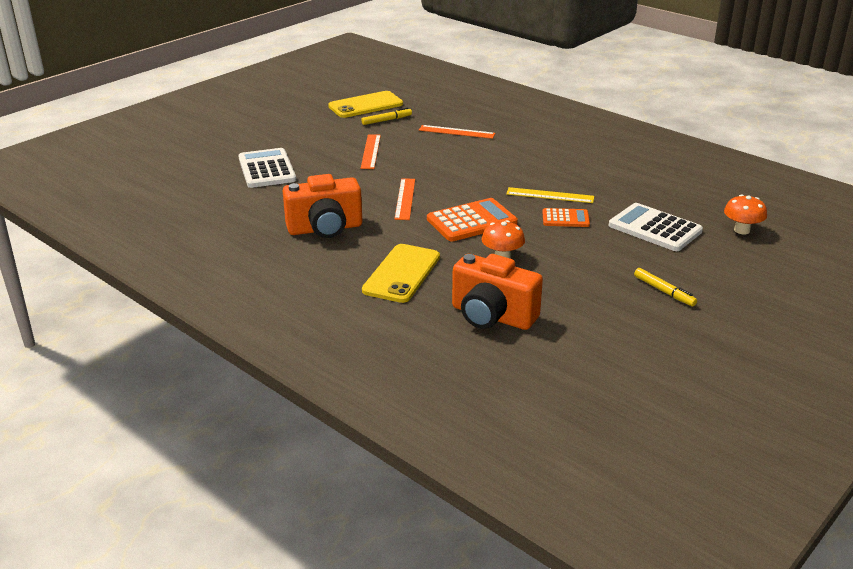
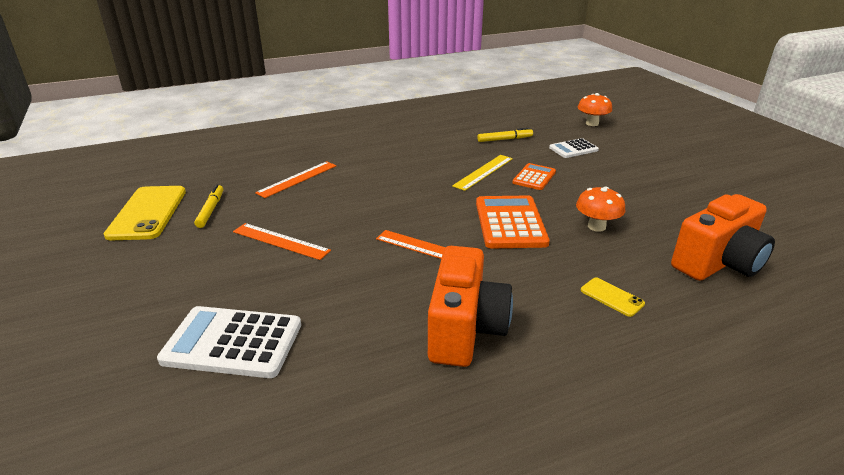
camera: 65 degrees left, 0 degrees up
yellow phone [362,244,440,303] -> yellow phone [581,278,645,317], size x0.48
white calculator [609,203,703,251] -> white calculator [549,138,599,158], size x0.59
yellow marker [634,268,697,306] -> yellow marker moved to [477,128,533,142]

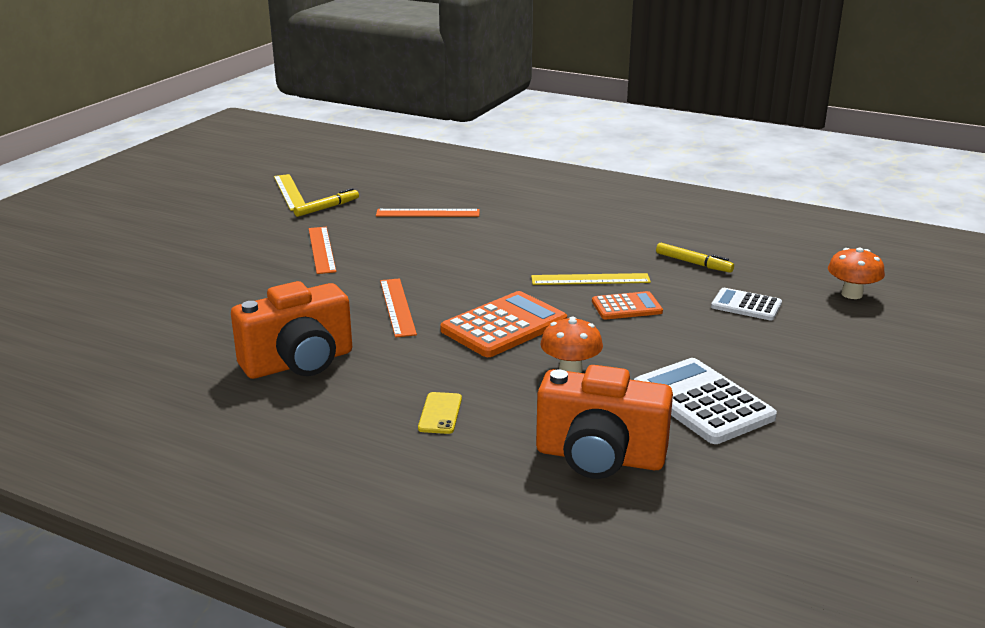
camera: 50 degrees right, 5 degrees down
yellow phone [104,186,186,240] -> yellow ruler [274,174,305,211]
white calculator [157,306,301,378] -> white calculator moved to [634,358,777,444]

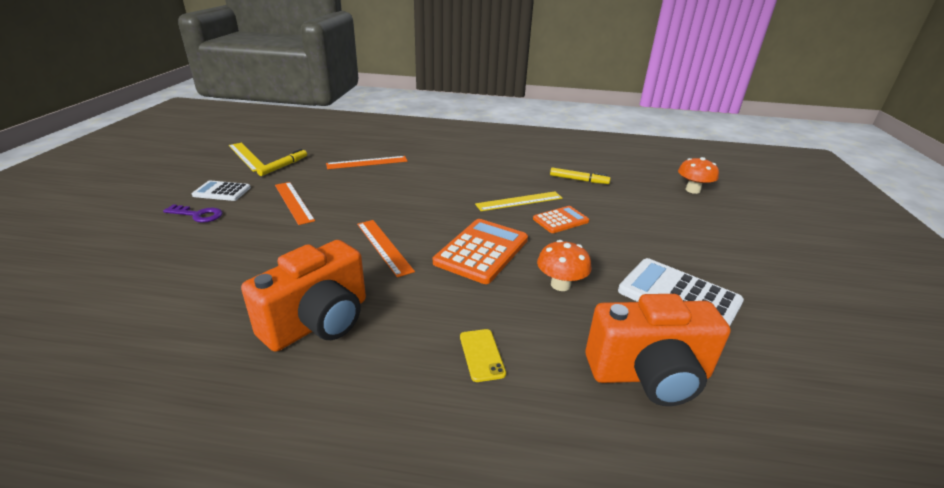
camera: 20 degrees left, 5 degrees up
white calculator [711,288,782,320] -> white calculator moved to [192,180,251,201]
none -> purple key [163,204,222,223]

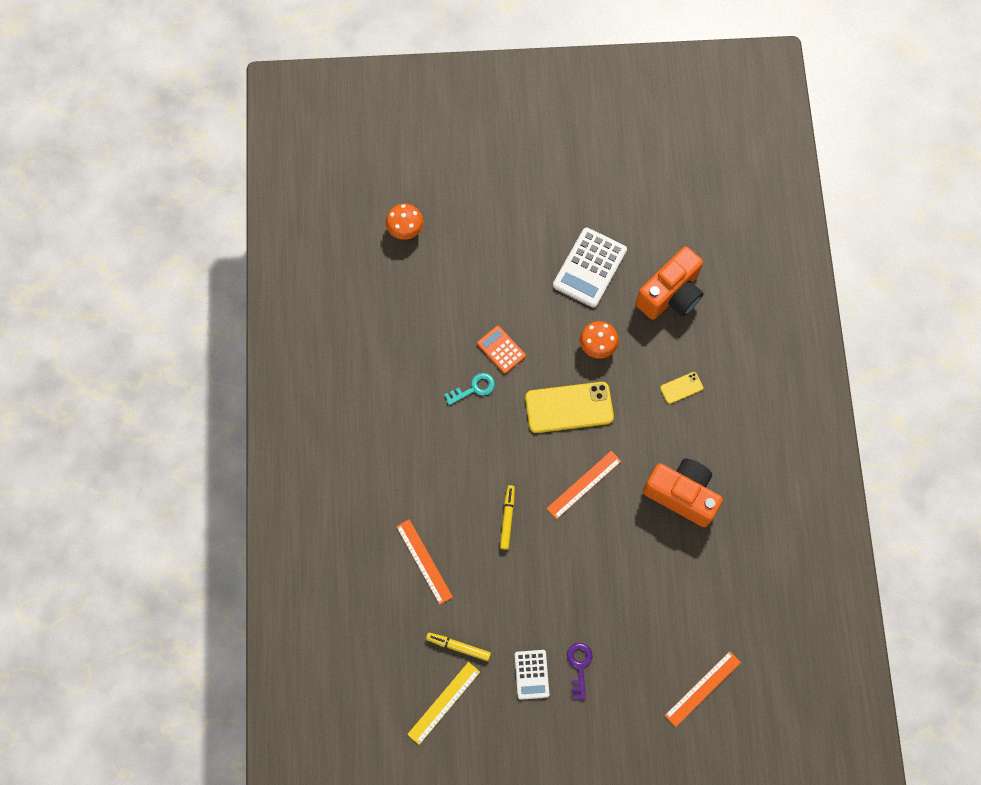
camera: 100 degrees left, 40 degrees up
orange ruler [275,182,315,225] -> orange ruler moved to [664,651,741,727]
orange calculator [433,219,528,284] -> yellow phone [525,382,614,433]
yellow ruler [475,191,562,211] -> turquoise key [444,373,495,405]
yellow marker [550,168,611,184] -> yellow marker moved to [500,485,515,550]
orange camera [585,294,731,406] -> orange camera turned 60 degrees clockwise [636,246,704,320]

